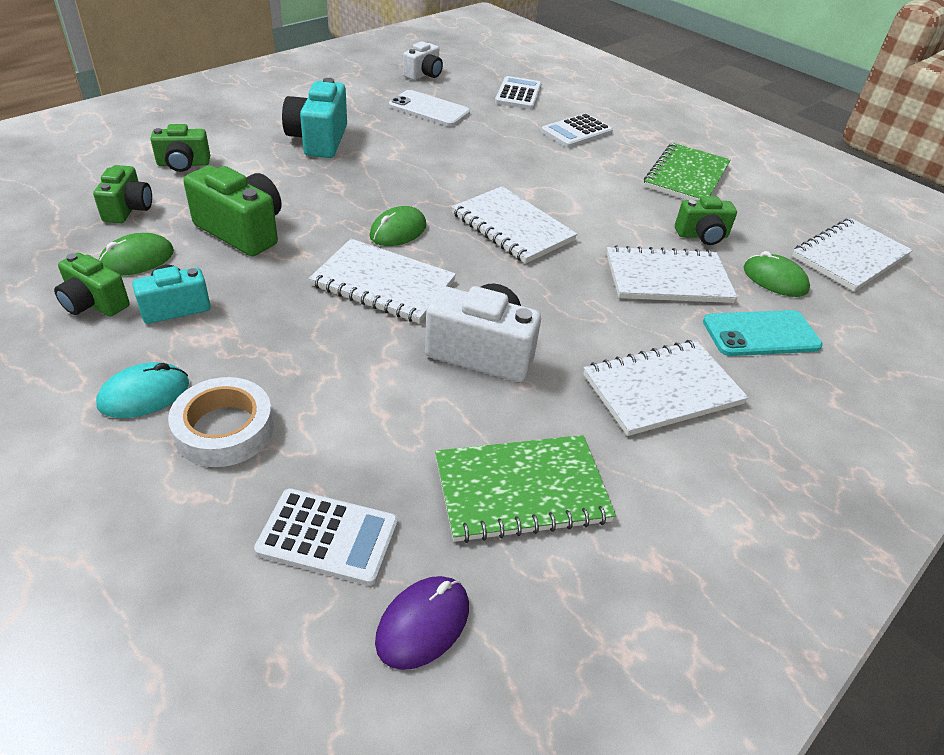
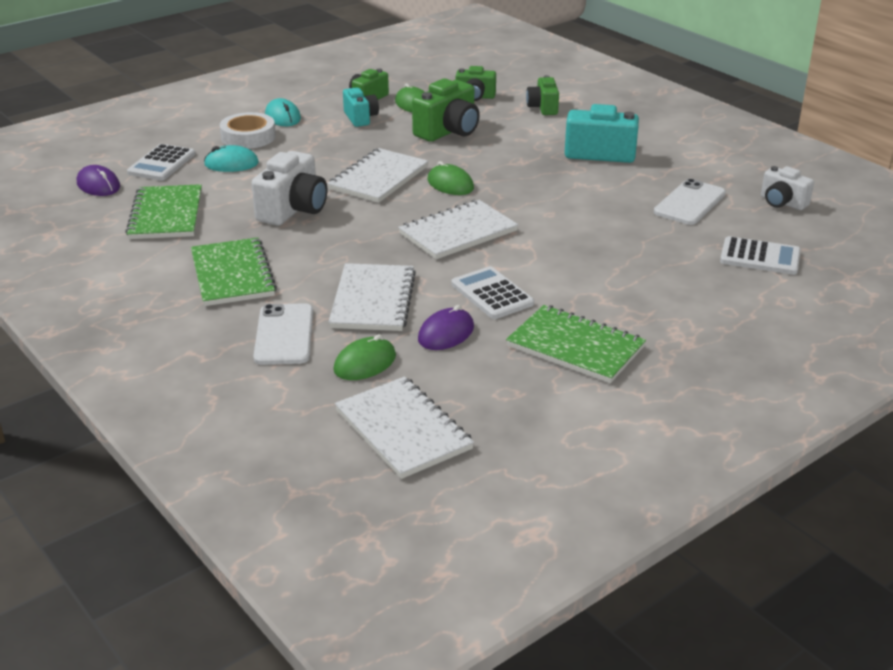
camera: 100 degrees right, 10 degrees down
white calculator [541,113,613,148] -> white calculator moved to [451,266,534,319]
white notebook [583,340,749,436] -> green notebook [191,237,277,306]
green camera [675,196,737,245] -> purple mouse [418,305,474,350]
turquoise phone [703,310,823,356] -> white phone [253,303,313,365]
none -> turquoise mouse [204,145,259,172]

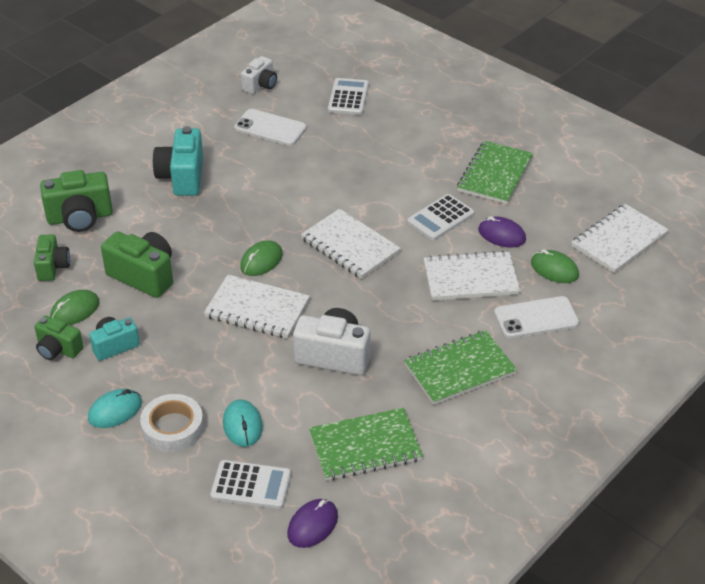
camera: 100 degrees left, 10 degrees up
green camera [526,75,559,115] -> green camera [40,170,113,232], size x1.60

